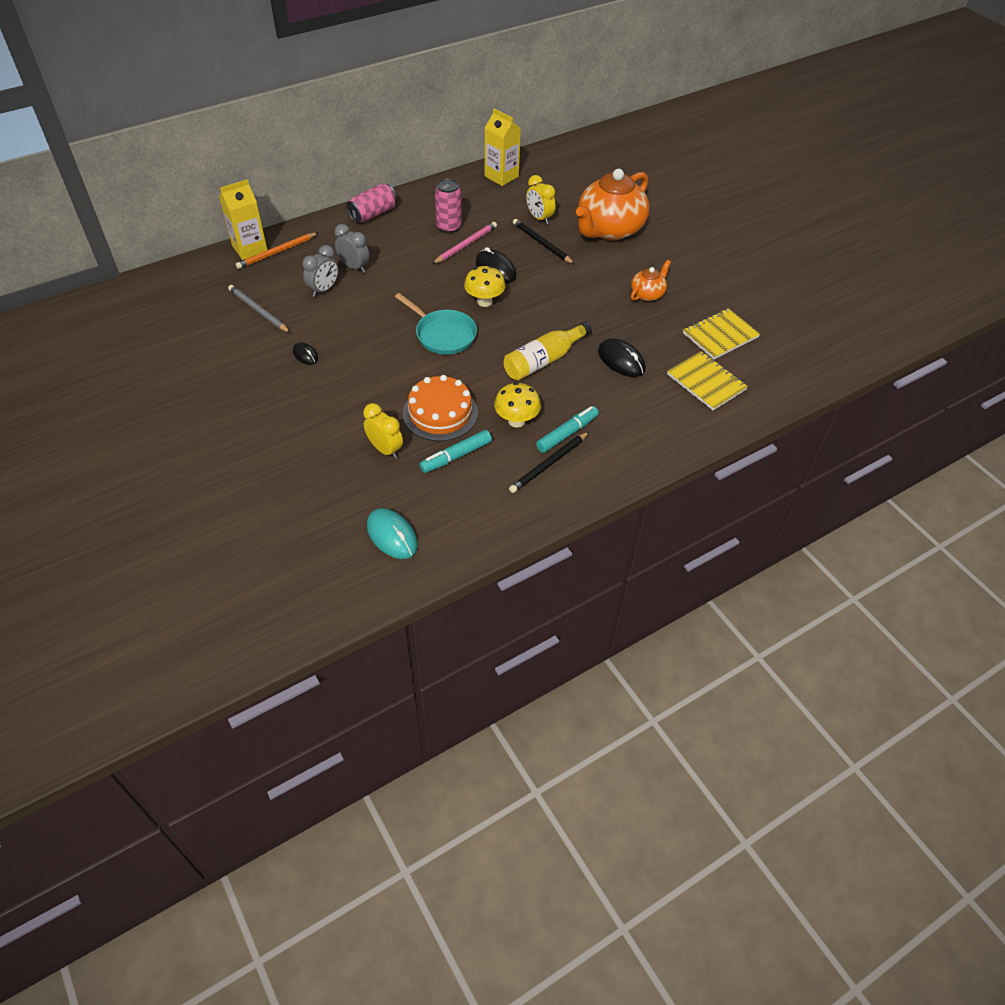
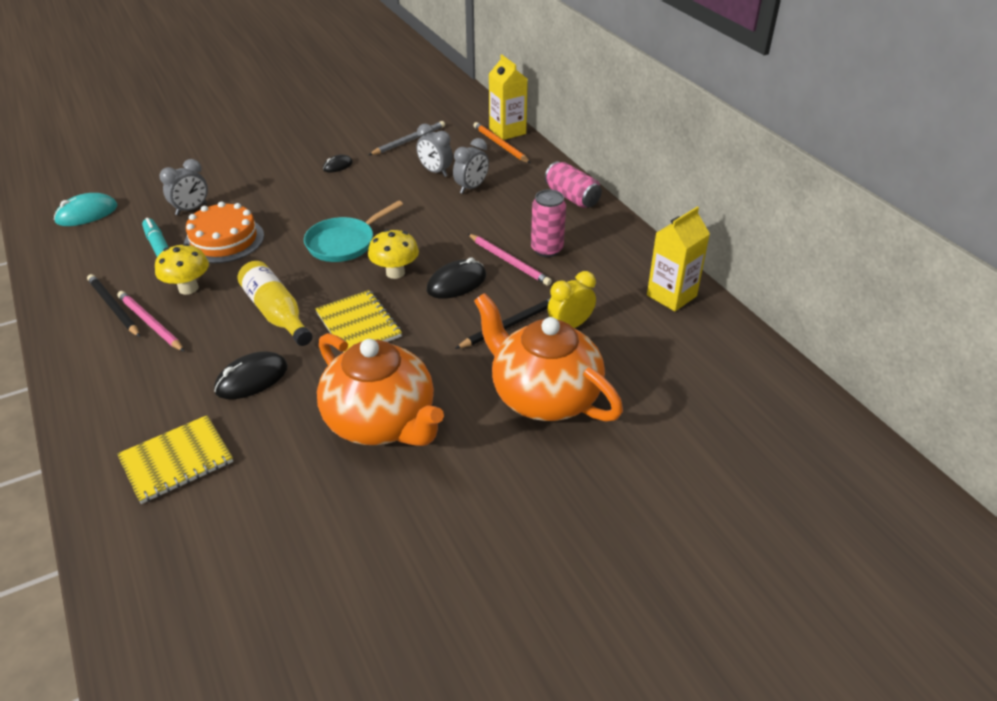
camera: 95 degrees right, 10 degrees down
yellow clock [363,403,403,459] -> grey clock [159,159,208,215]
turquoise marker [536,406,599,453] -> pink pencil [117,291,185,352]
orange teapot [631,260,671,301] -> orange teapot [317,333,444,446], size x2.11
yellow notebook [683,308,760,359] -> yellow notebook moved to [315,290,402,352]

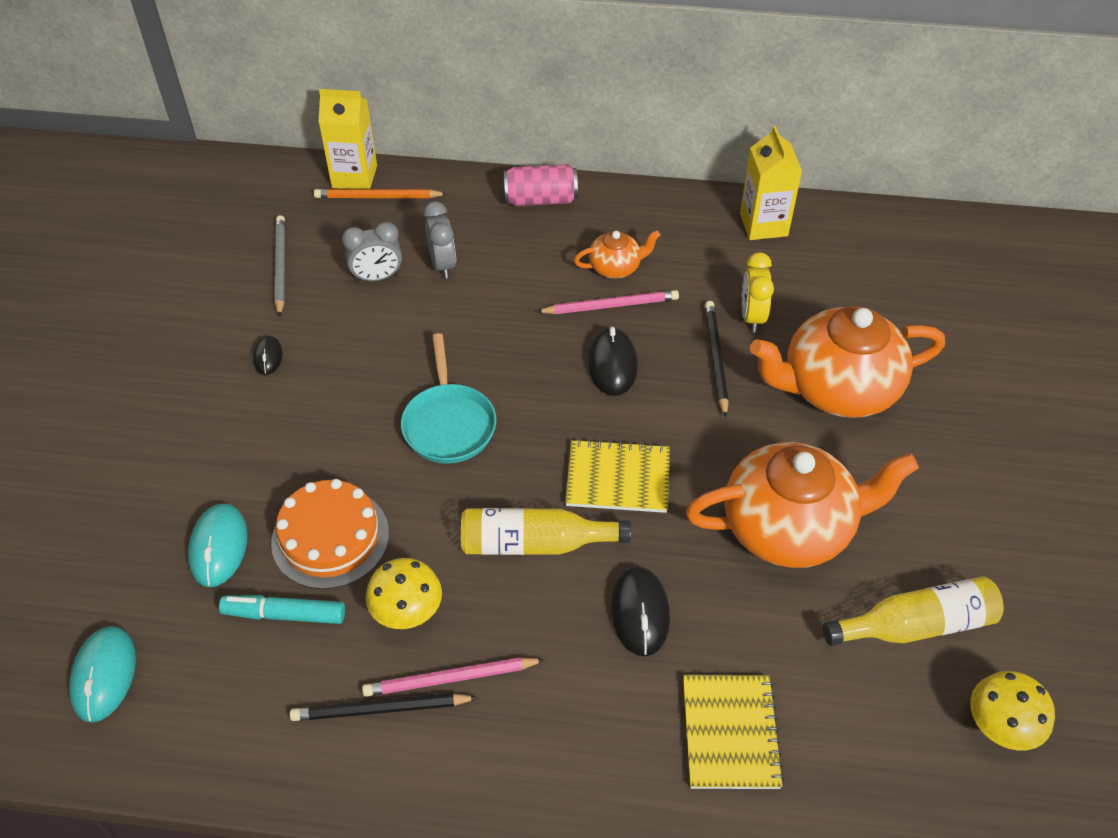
camera: 55 degrees left, 10 degrees up
grey clock [159,159,208,215] -> turquoise mouse [188,503,248,587]
yellow mushroom [368,229,419,279] -> yellow mushroom moved to [970,671,1055,751]
pink can [531,189,566,257] -> orange teapot [574,230,660,278]
none -> yellow bottle [823,576,1004,646]

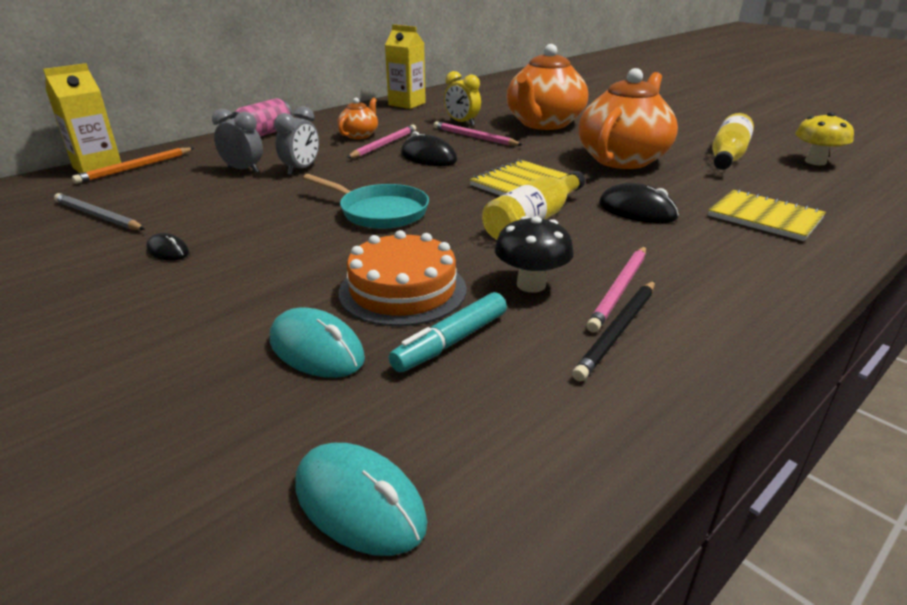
camera: 50 degrees left, 20 degrees down
grey clock [342,222,402,282] -> grey clock moved to [274,106,319,175]
yellow mushroom [366,558,442,629] -> black mushroom [495,216,574,293]
black pencil [705,301,729,417] -> pink pencil [434,121,522,146]

